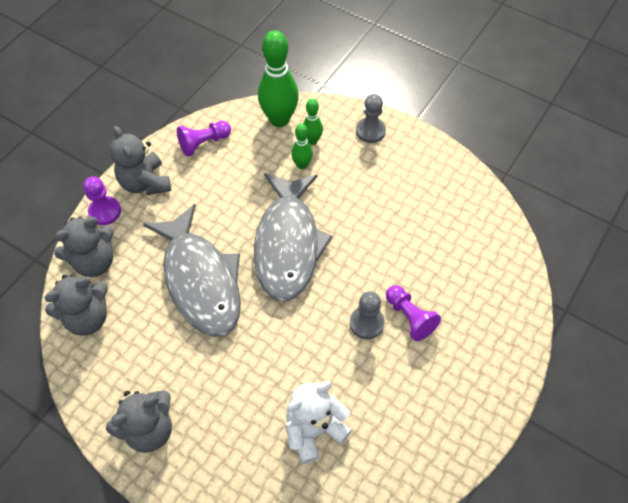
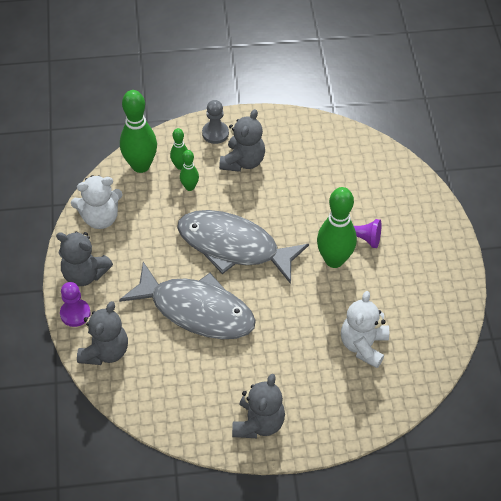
camera: 40 degrees left, 5 degrees down
grey teddy bear [44,275,108,335] -> grey teddy bear moved to [219,109,265,172]
purple pawn [177,121,231,157] -> white teddy bear [71,175,123,229]
grey fish [254,173,333,302] -> grey fish turned 150 degrees clockwise [177,210,309,284]
grey pawn [350,291,384,339] -> green bowling pin [317,187,357,268]

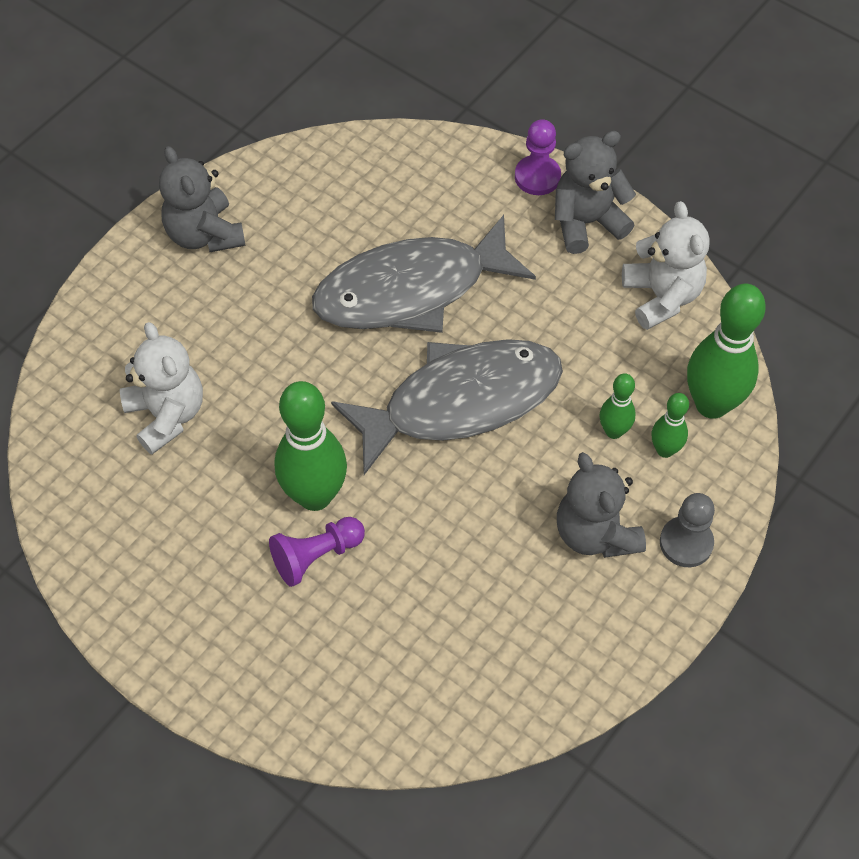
camera: 135 degrees right, 5 degrees up
white teddy bear [71,175,123,229] -> white teddy bear turned 135 degrees clockwise [622,201,710,330]
grey teddy bear [77,301,128,365] -> none

